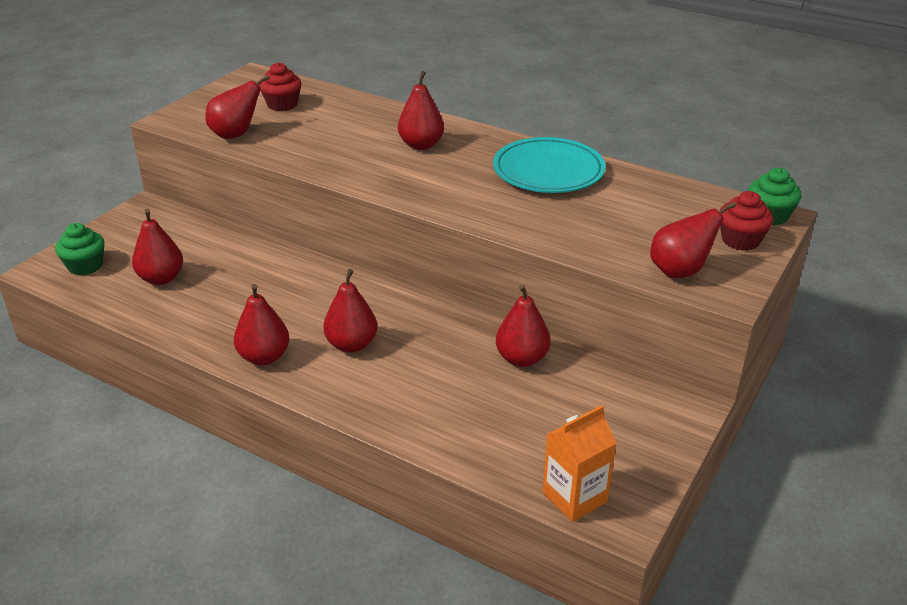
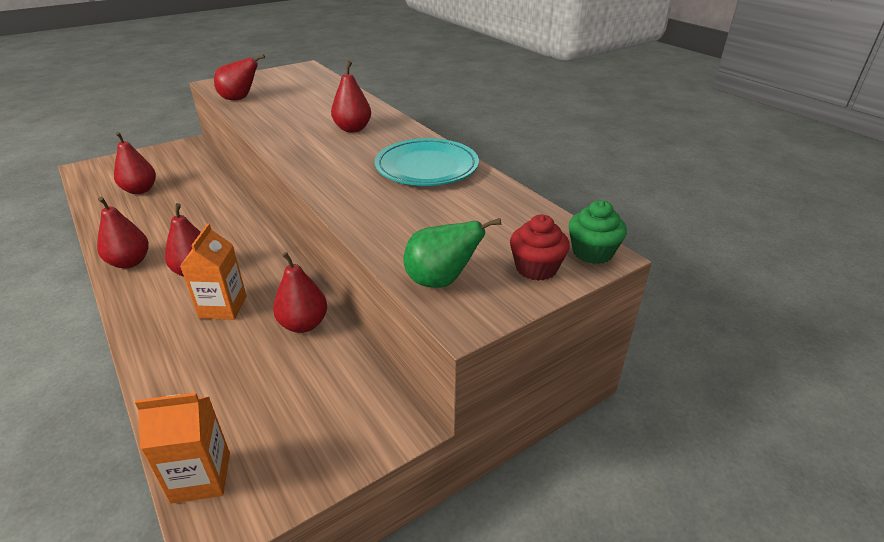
camera: 25 degrees right, 0 degrees up
green cupcake [55,223,104,275] -> none
red cupcake [259,62,301,111] -> none
red pear [650,201,736,278] -> green pear [404,218,501,288]
none -> orange carton [180,223,247,320]

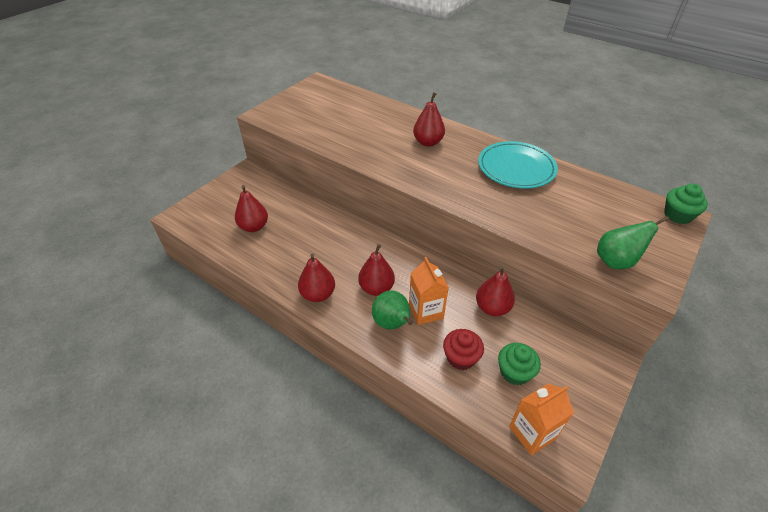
camera: 20 degrees left, 10 degrees up
red pear [214,54,265,100] -> none
red cupcake [510,215,570,281] -> red cupcake moved to [443,329,484,370]
none -> green pear [372,290,413,329]
none -> green cupcake [498,343,541,385]

